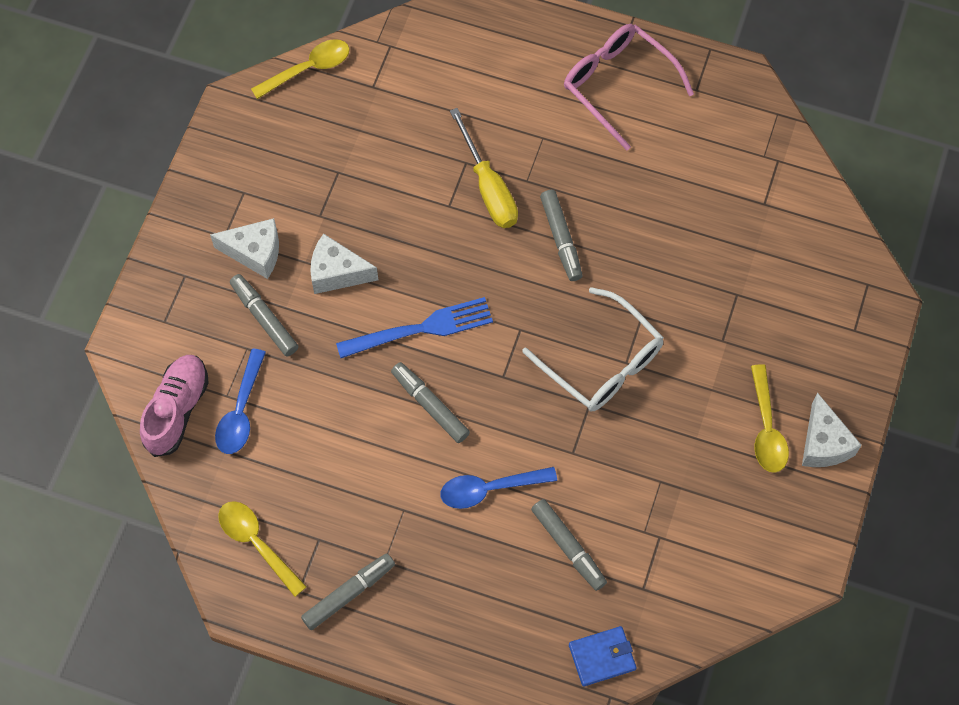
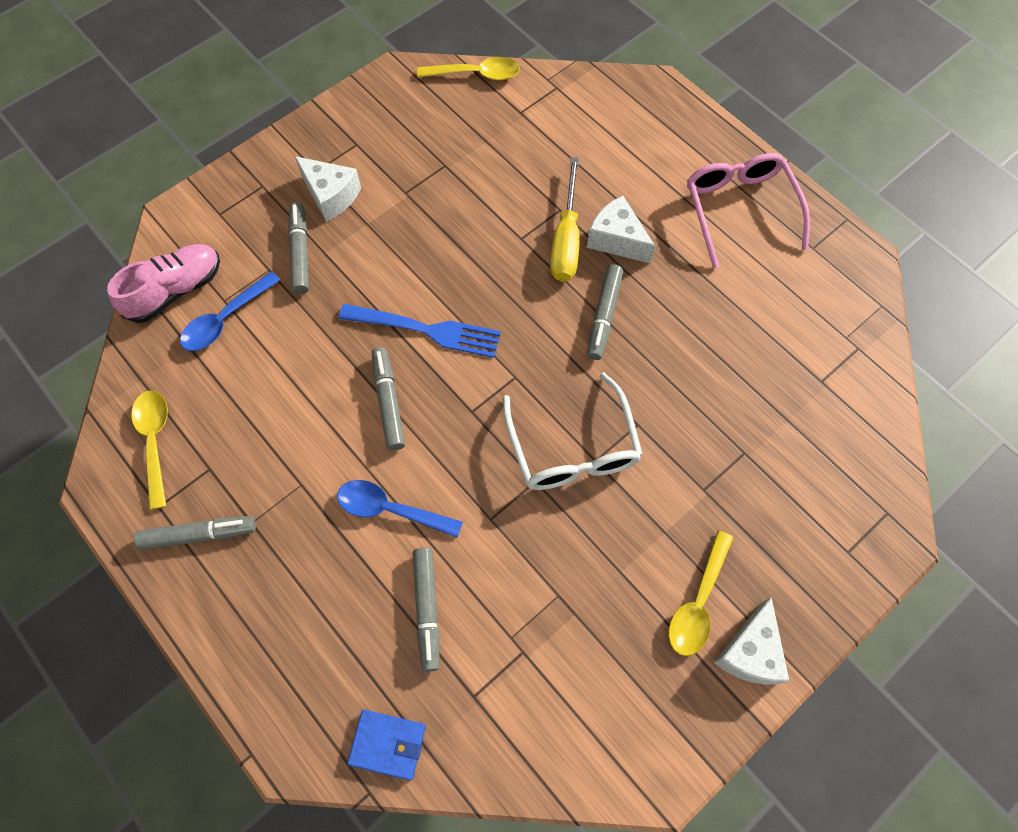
camera: 30 degrees right, 0 degrees up
white cheese [310,234,378,294] -> white cheese moved to [587,196,655,263]

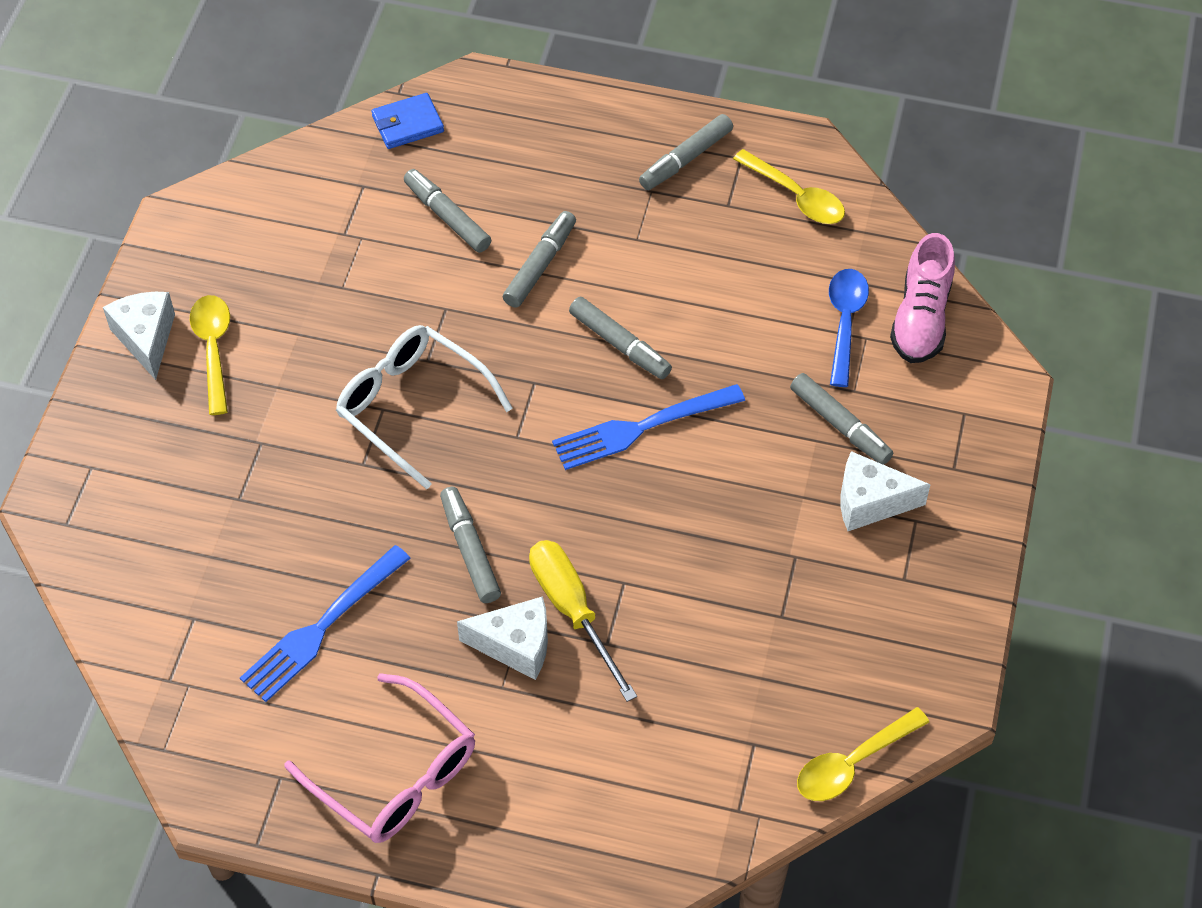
camera: 145 degrees right, 10 degrees down
blue spoon [337,480,463,538] -> grey marker [503,211,576,308]
none -> blue fork [240,545,411,702]

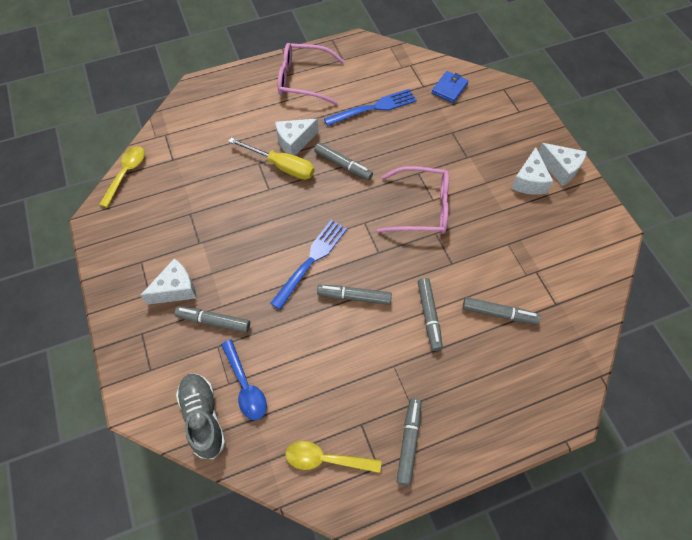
camera: 145 degrees right, 5 degrees up
yellow spoon [190,295,230,415] -> white cheese [511,147,554,195]
blue fork [240,545,411,702] -> blue fork turned 60 degrees clockwise [324,89,417,126]
white glasses [336,325,513,489] -> pink glasses [377,166,449,234]
blue wallet [371,93,444,149] -> blue wallet moved to [432,71,468,103]
pink shoe [890,233,955,363] -> grey shoe [176,373,226,459]

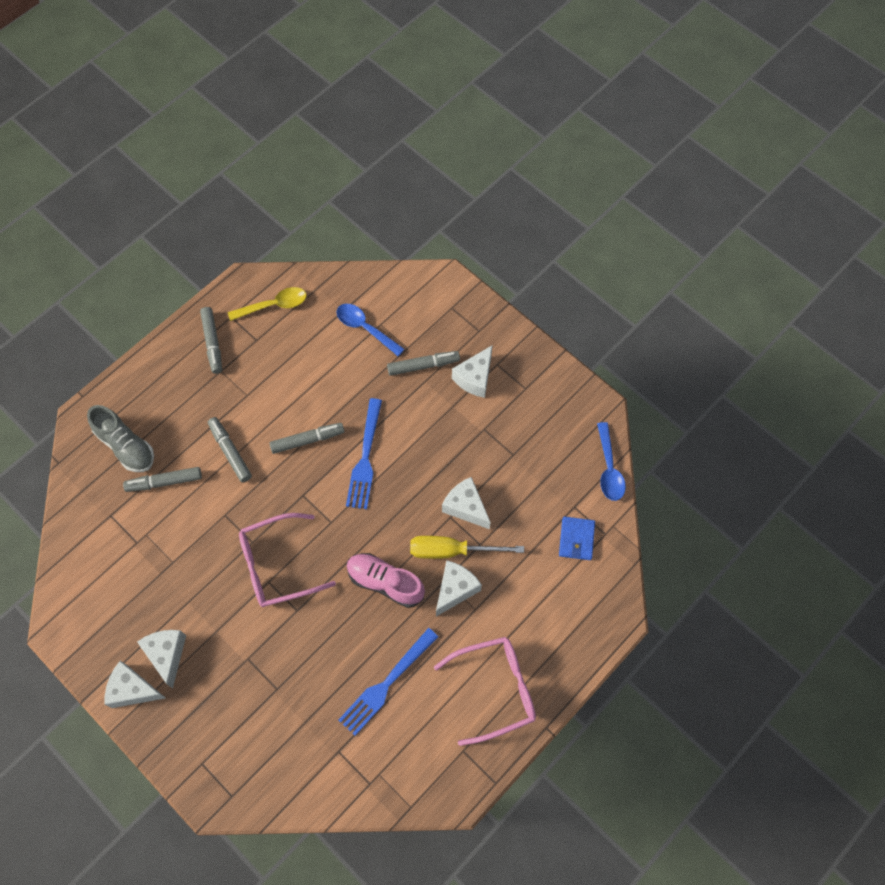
camera: 155 degrees right, 5 degrees up
yellow spoon [99,146,145,208] -> blue spoon [597,422,626,501]
grey shoe [176,373,226,459] -> grey shoe moved to [87,405,154,472]
grey marker [314,143,373,180] -> pink shoe [347,553,425,608]
blue wallet [432,71,468,103] -> blue wallet moved to [559,517,595,560]
none -> white cheese [442,477,491,529]

